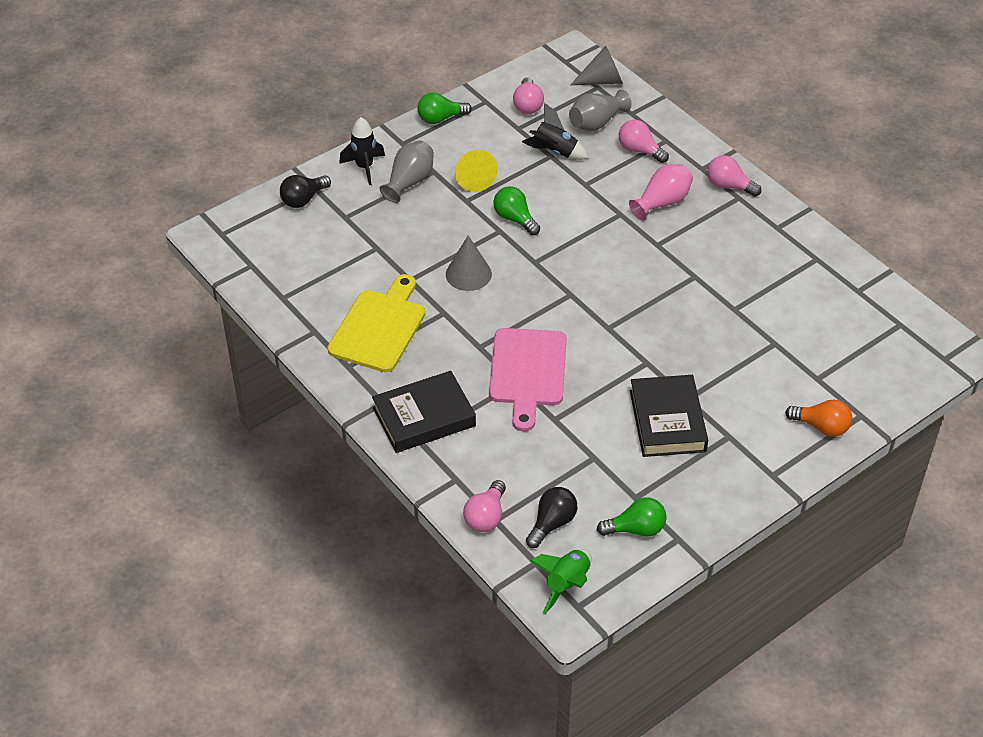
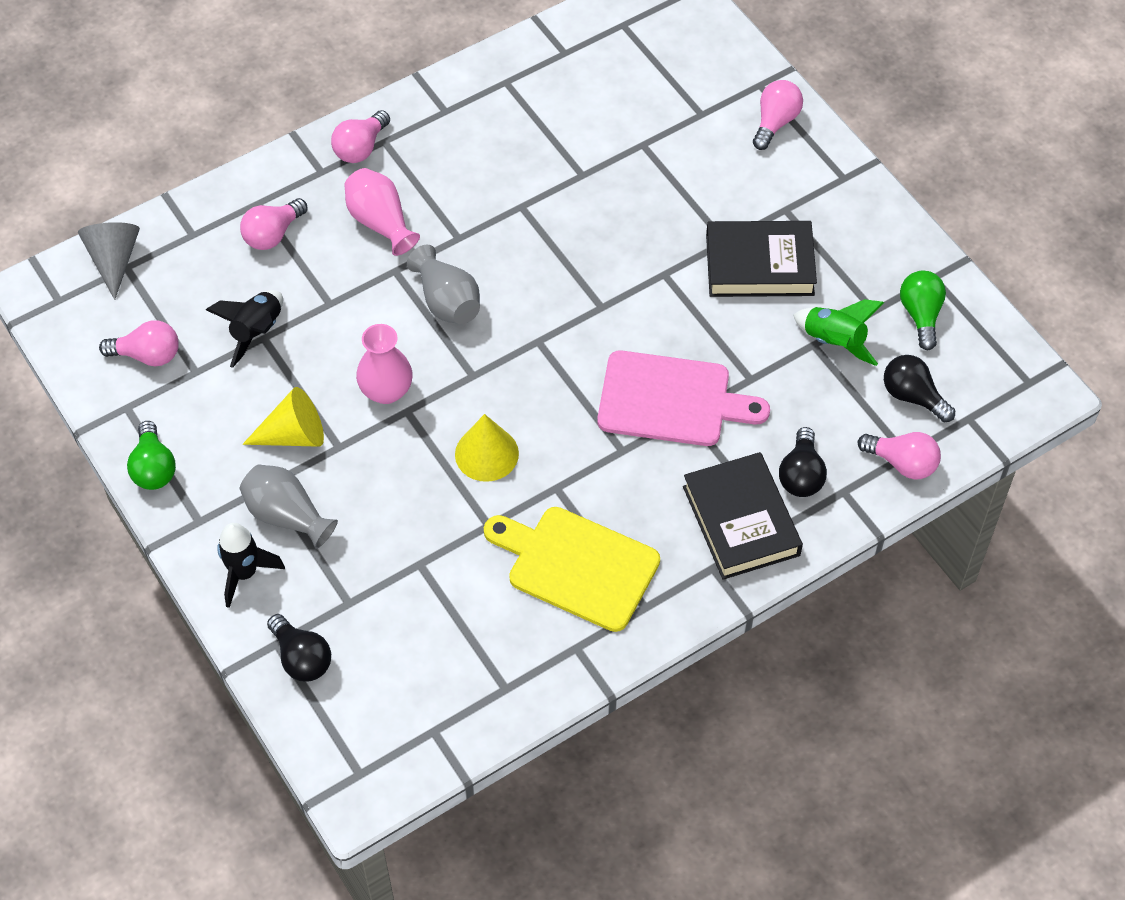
camera: 85 degrees left, 10 degrees up
grey cone [446,235,492,291] -> yellow cone [455,414,519,482]
green light bulb [493,186,540,235] -> pink vase [356,324,413,404]
green rocket [530,549,592,614] -> green rocket moved to [793,299,884,366]
grey vase [569,89,631,131] -> grey vase moved to [407,245,480,324]
orange light bulb [785,400,852,437] -> pink light bulb [753,80,803,150]
none -> black light bulb [779,427,827,497]

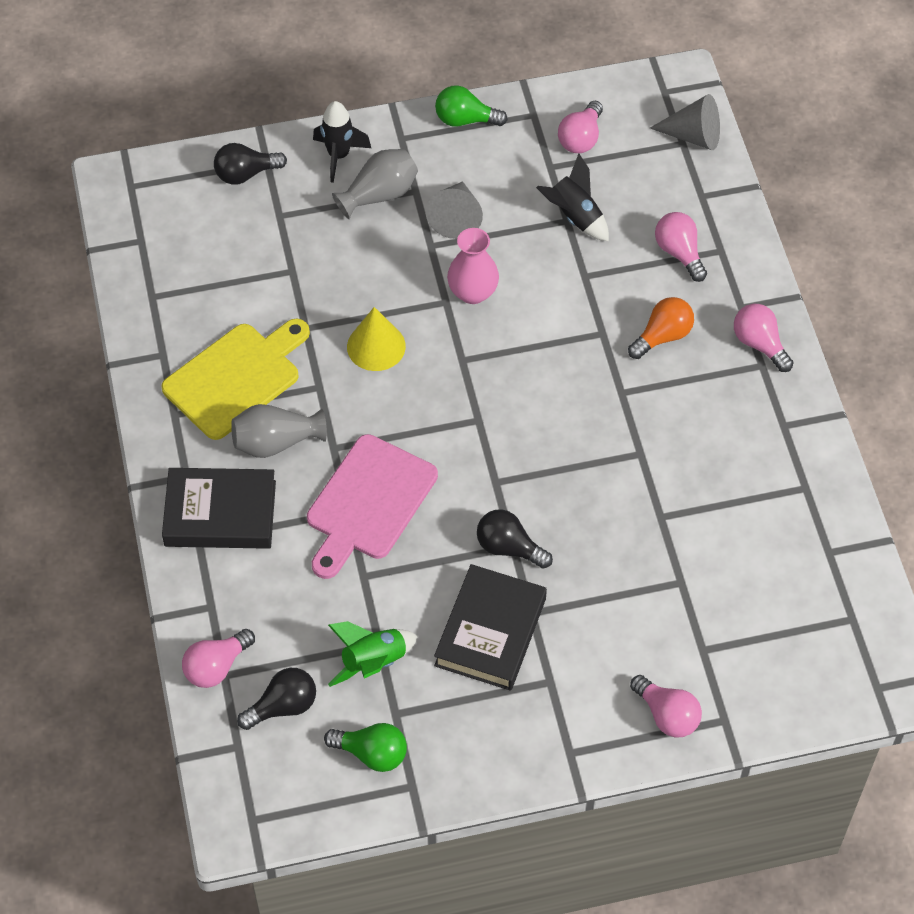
camera: 110 degrees right, 0 degrees up
yellow cone [243,387,324,447] -> grey cone [426,181,483,239]
pink vase [344,168,420,256] -> orange light bulb [628,297,694,359]
grey vase [407,245,480,324] -> grey vase moved to [231,404,327,458]
black light bulb [779,427,827,497] -> black light bulb moved to [477,509,553,569]

